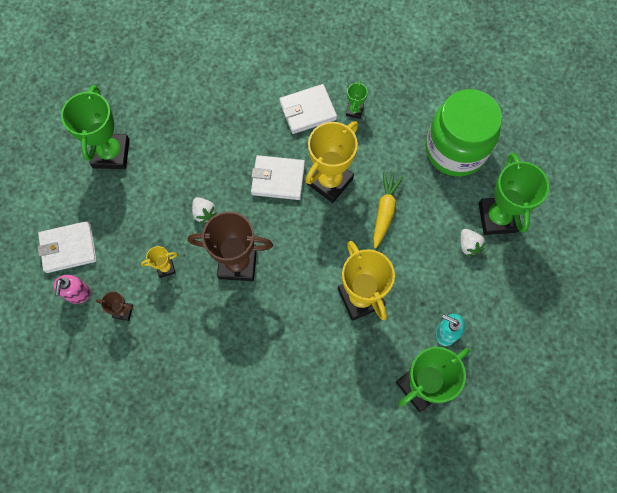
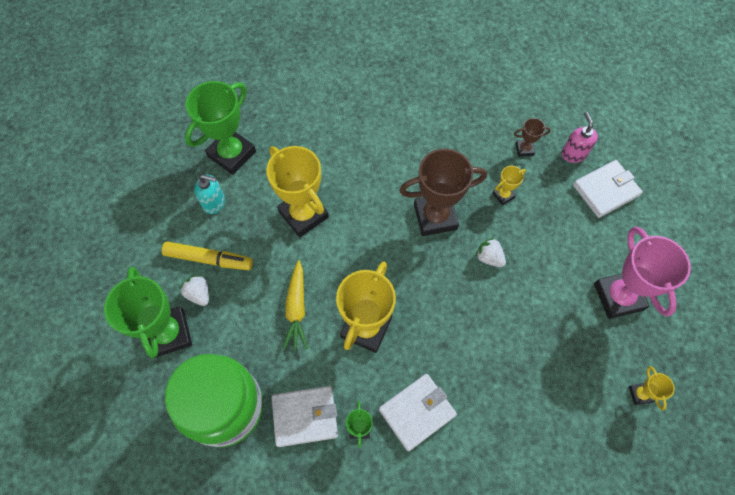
camera: 165 degrees right, 5 degrees down
green trophy [61,85,130,169] -> pink trophy [594,226,691,319]
white wallet [251,155,305,200] -> white wallet moved to [271,386,338,447]
none -> yellow marker [162,241,253,270]
none -> yellow trophy [629,366,674,410]

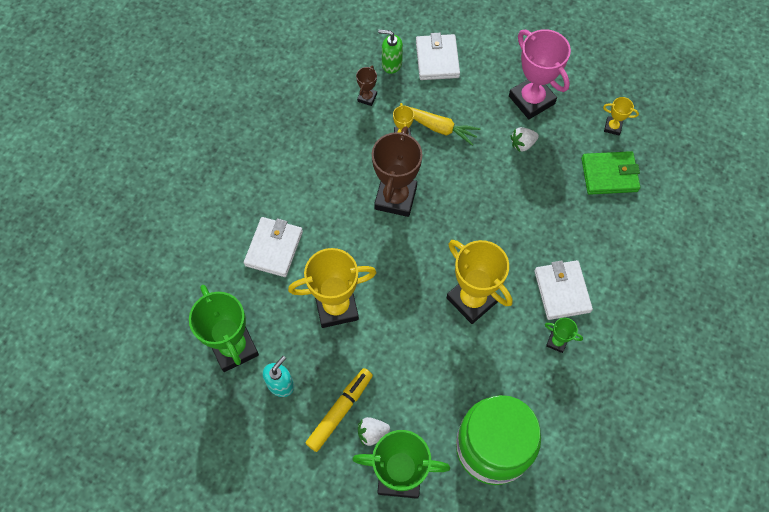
camera: 65 degrees left, 0 degrees up
white wallet [271,386,338,447] -> white wallet moved to [244,217,303,277]
yellow carrot [283,260,308,350] -> yellow carrot moved to [410,107,480,146]
white strawberry [475,238,506,267] -> white strawberry moved to [510,127,539,152]
pink soap dispenser [562,112,598,163] -> green soap dispenser [378,29,403,74]
pink trophy [594,226,691,319] -> pink trophy turned 45 degrees clockwise [509,29,571,119]
none -> green wallet [581,151,640,195]

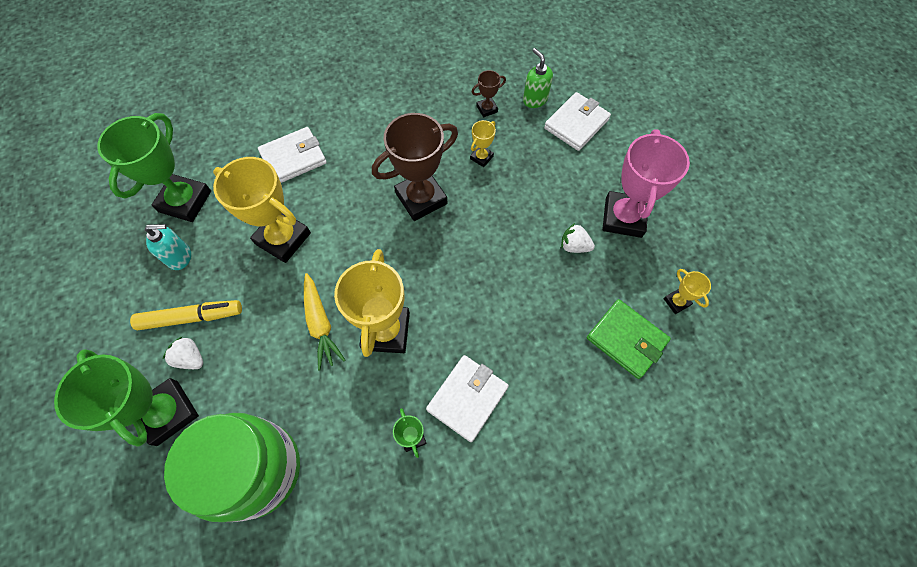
camera: 45 degrees right, 0 degrees up
yellow carrot [410,107,480,146] -> yellow carrot moved to [304,273,345,370]

